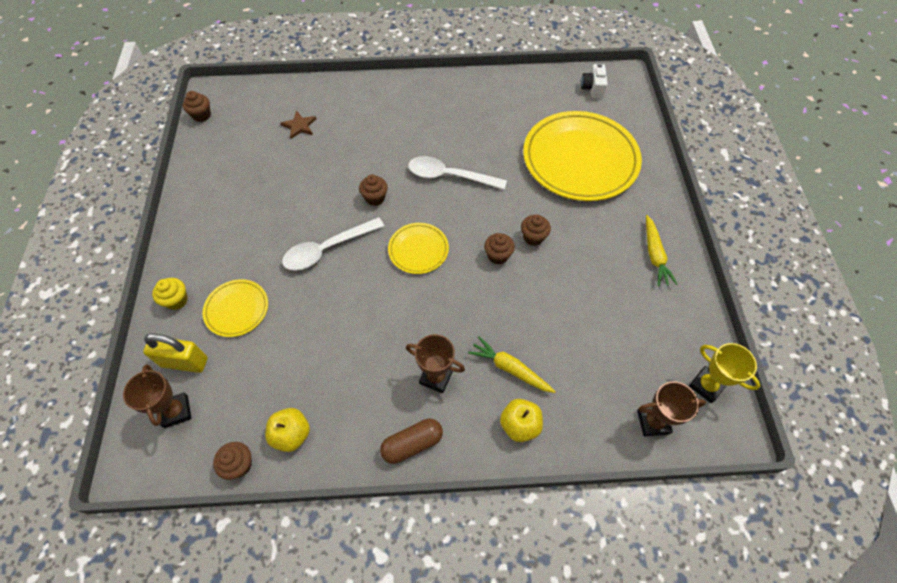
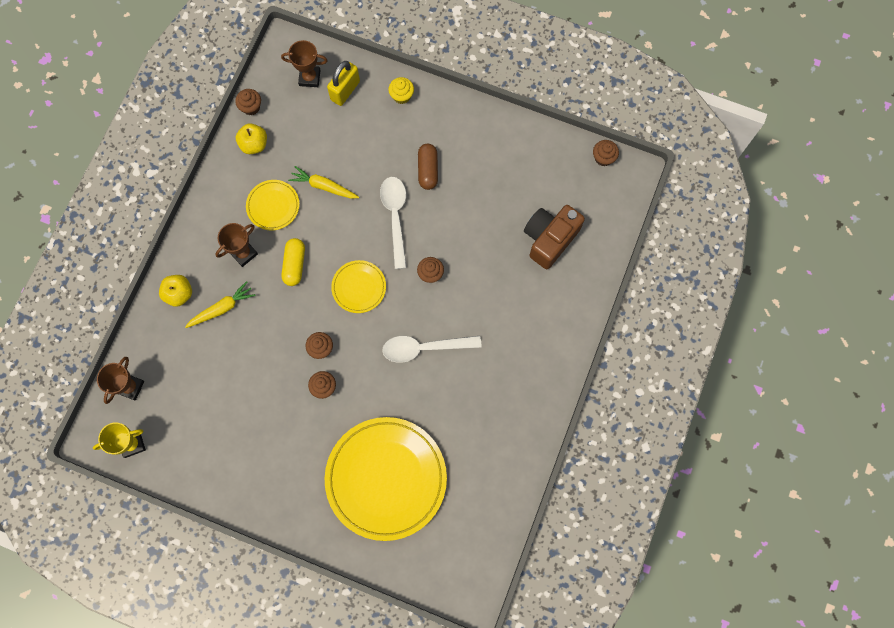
camera: 115 degrees right, 15 degrees up
yellow plate [202,279,268,337] -> yellow plate moved to [246,180,300,230]
brown star [281,111,316,139] -> brown camera [524,205,585,269]
brown capsule [380,419,443,464] -> brown capsule moved to [418,144,438,190]
white spoon [408,156,507,190] -> white spoon turned 135 degrees counterclockwise [382,336,482,363]
white camera [581,63,608,98] -> none
yellow carrot [646,215,678,286] -> yellow carrot moved to [288,166,359,199]
none -> yellow capsule [281,238,305,286]

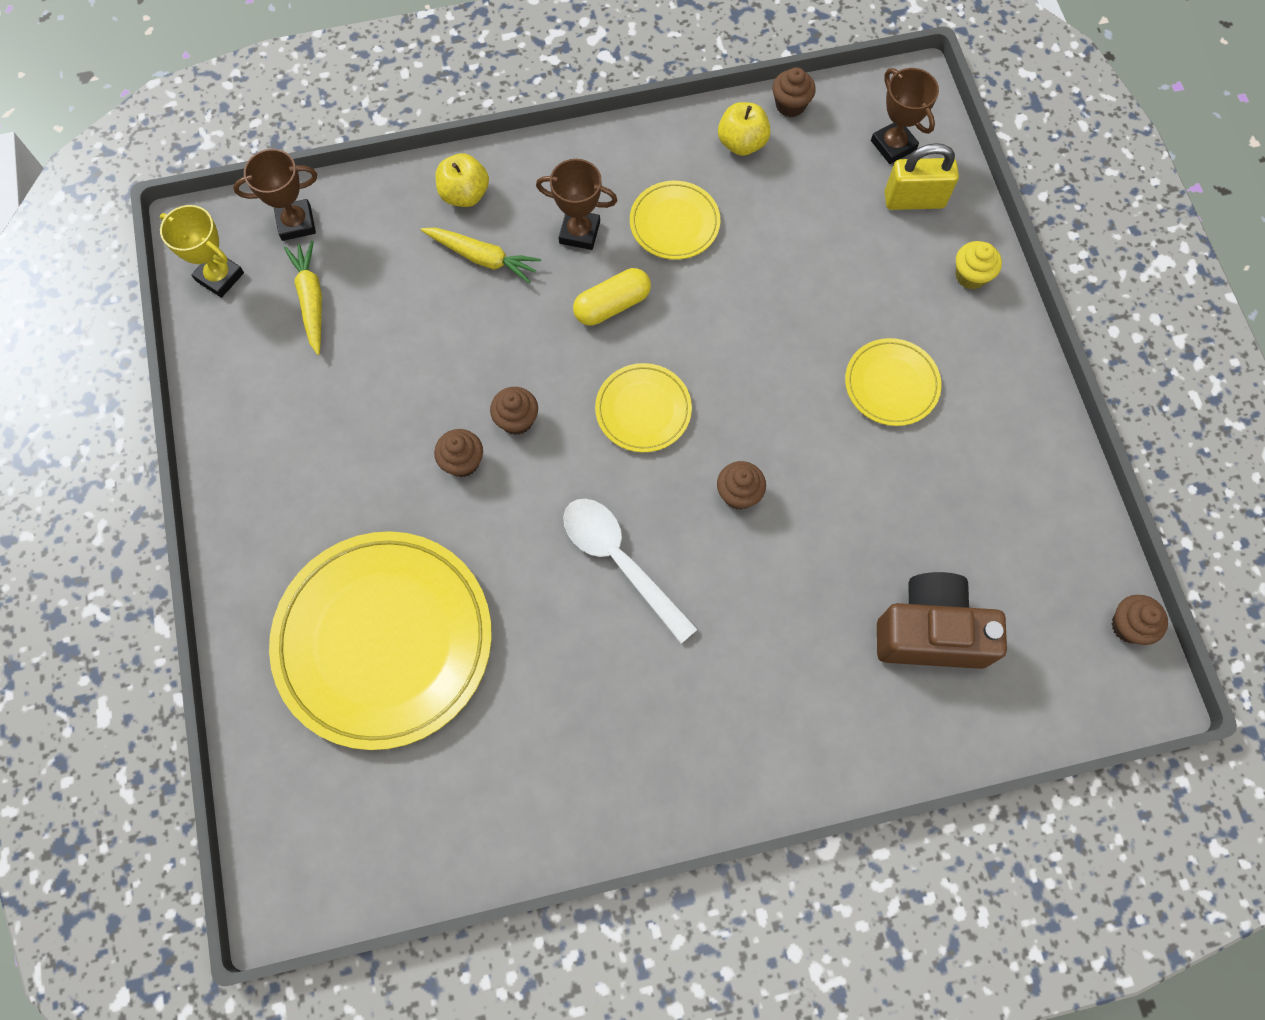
camera: 55 degrees right, 5 degrees down
yellow carrot [288,166,359,199] -> yellow carrot moved to [284,241,322,355]
white spoon [380,177,407,269] -> none
brown capsule [418,144,438,190] -> yellow plate [845,338,941,426]

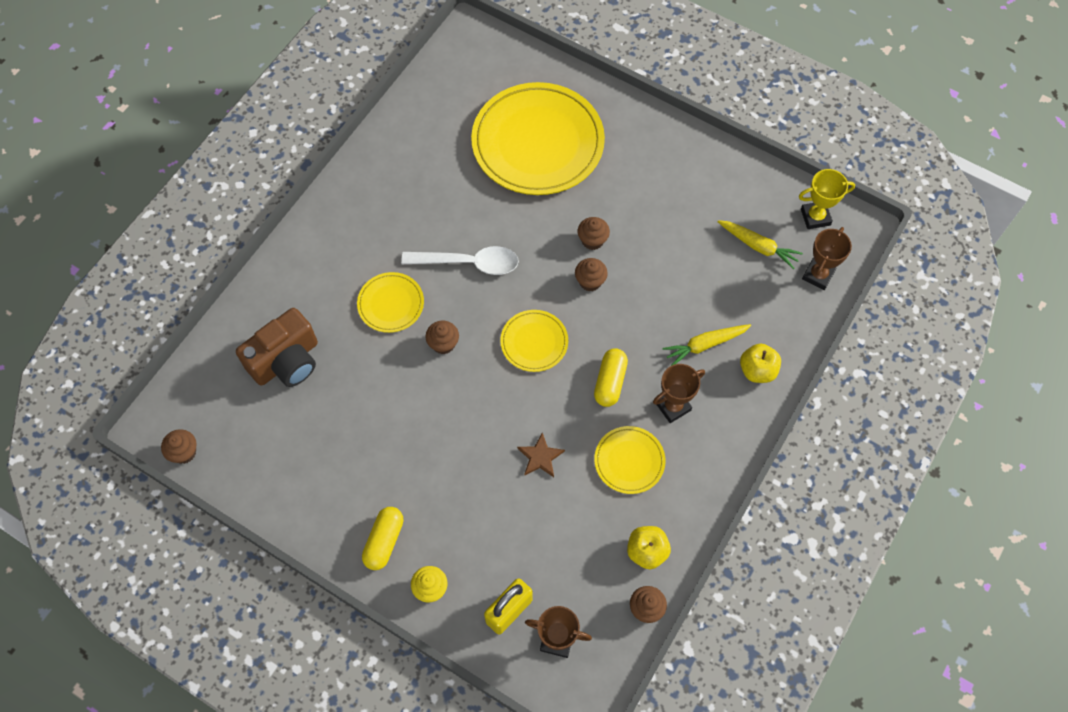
camera: 135 degrees right, 5 degrees down
yellow plate [845,338,941,426] -> yellow plate moved to [357,272,424,333]
none -> yellow capsule [362,507,404,570]
none -> brown star [517,433,565,477]

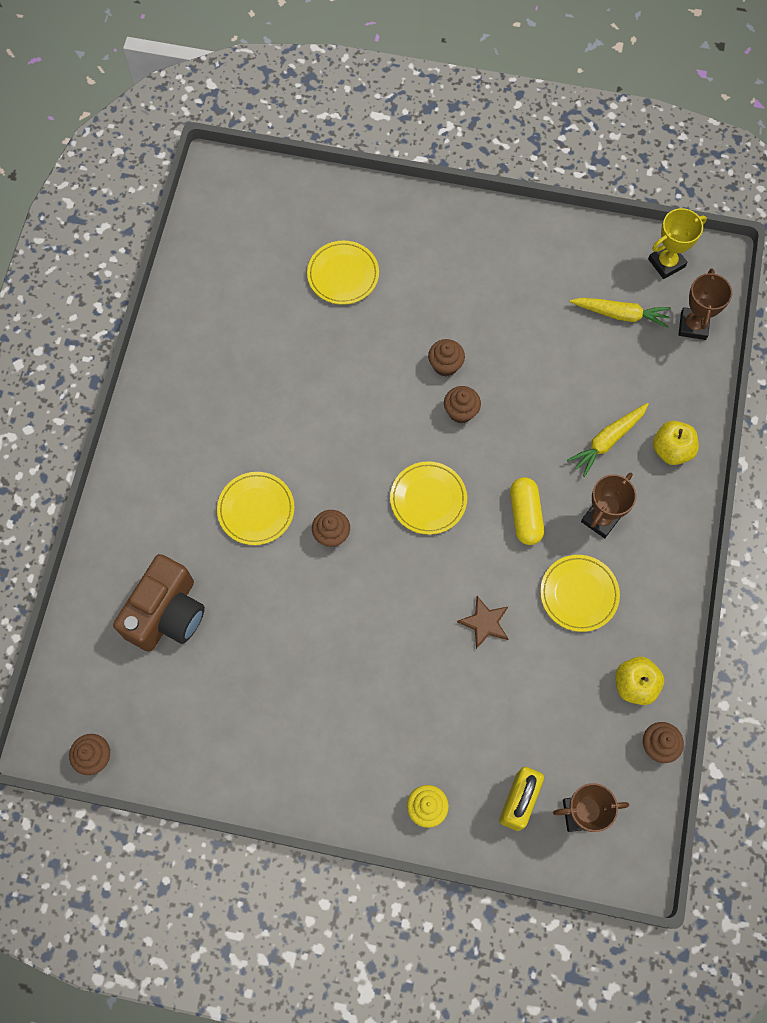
camera: 20 degrees left, 5 degrees up
yellow capsule [362,507,404,570] -> none
white spoon [401,246,519,275] -> none
yellow plate [471,82,605,195] -> yellow plate [307,241,379,305], size x0.47

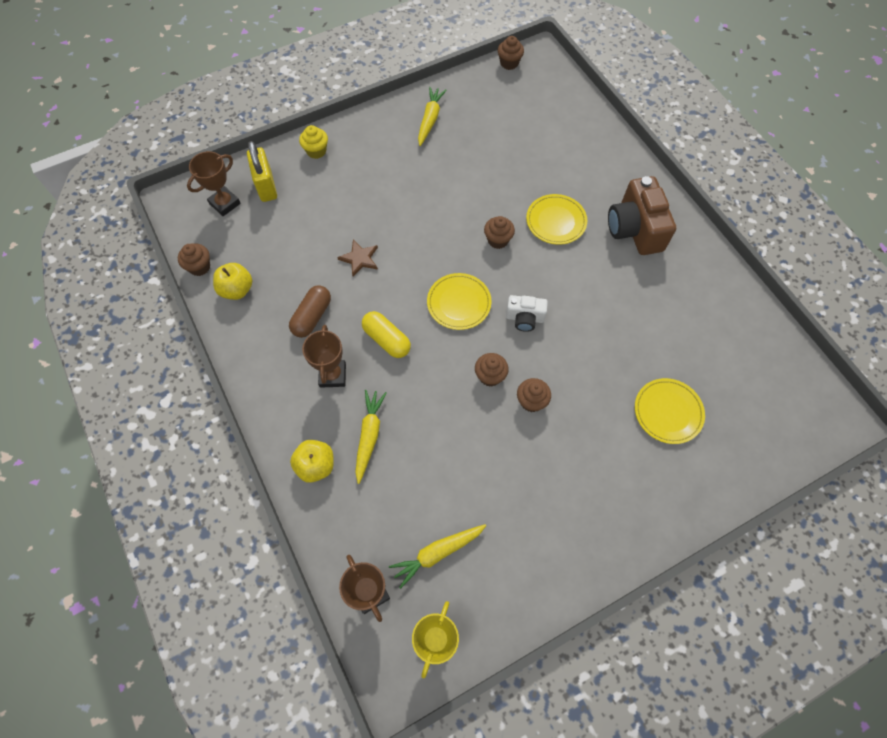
camera: 140 degrees right, 5 degrees down
brown camera [113,554,205,652] -> brown camera moved to [608,176,676,255]
yellow plate [540,555,620,632] -> brown capsule [289,285,331,338]
none -> yellow carrot [418,87,447,146]
none -> white camera [506,295,548,332]

